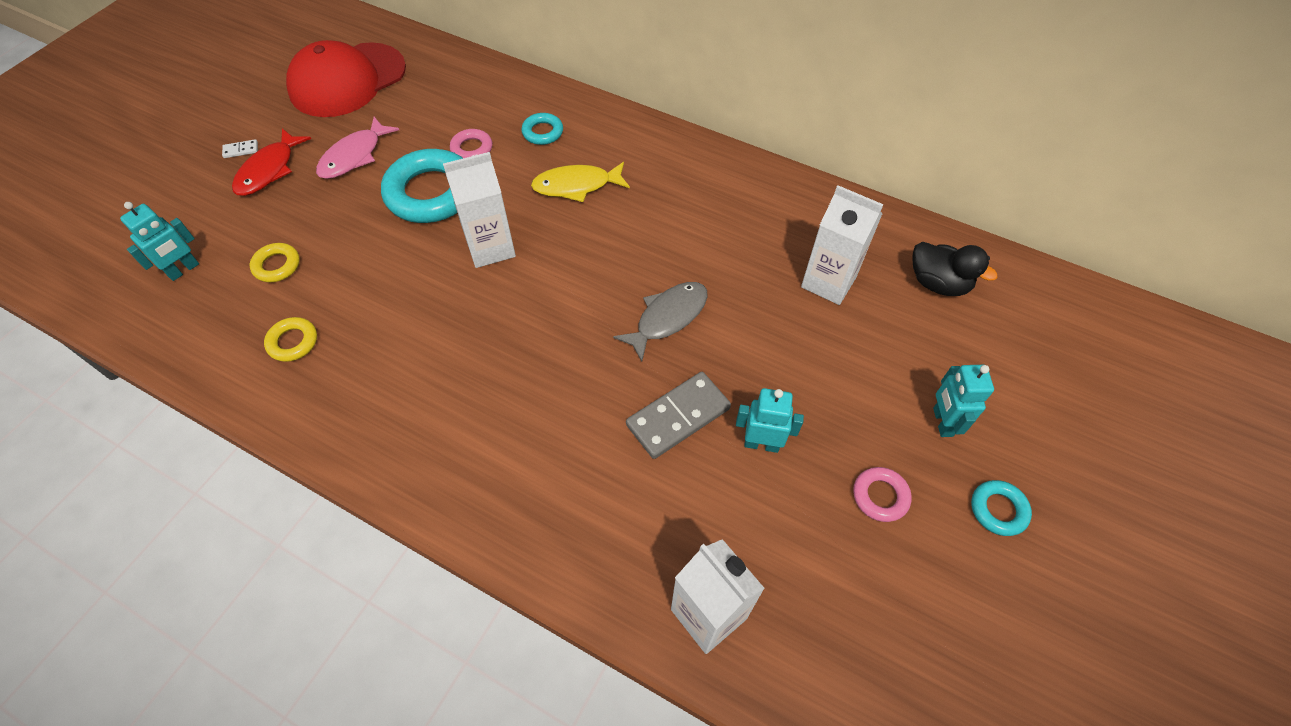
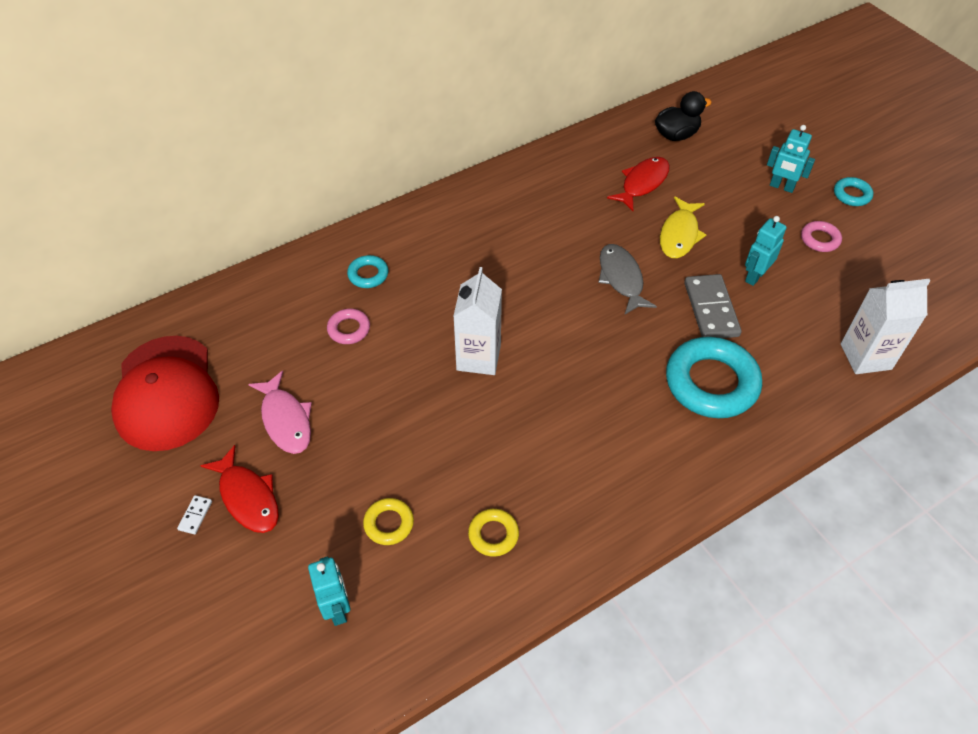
camera: 60 degrees left, 5 degrees down
turquoise ring [381,149,463,223] -> turquoise ring moved to [666,337,762,418]
yellow fish [531,162,630,202] -> yellow fish moved to [660,196,706,258]
white carton [801,185,884,305] -> red fish [607,157,670,211]

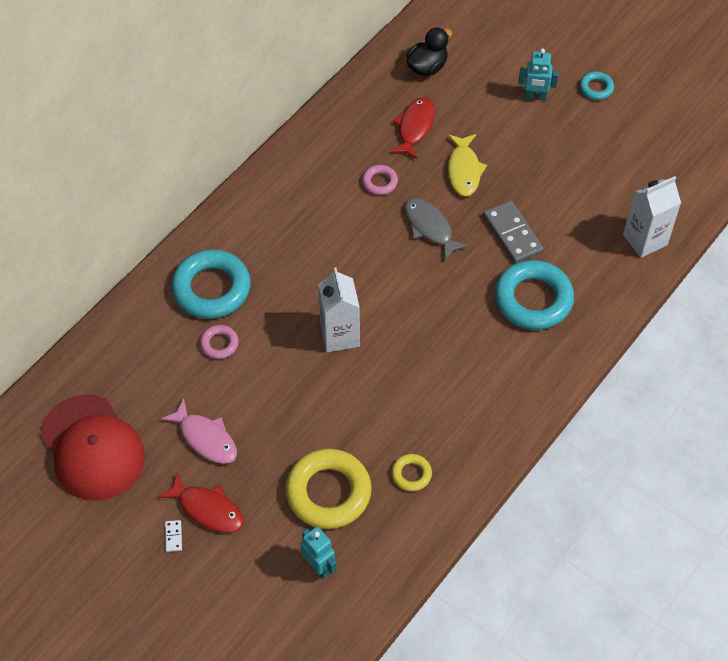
camera: 20 degrees left, 5 degrees up
turquoise ring [347,255,388,288] -> turquoise ring [171,249,251,319], size x2.09
yellow ring [363,498,414,545] -> yellow ring [285,449,372,529], size x2.09
turquoise robot [745,216,787,286] -> none
pink ring [801,221,842,252] -> pink ring moved to [362,165,398,195]

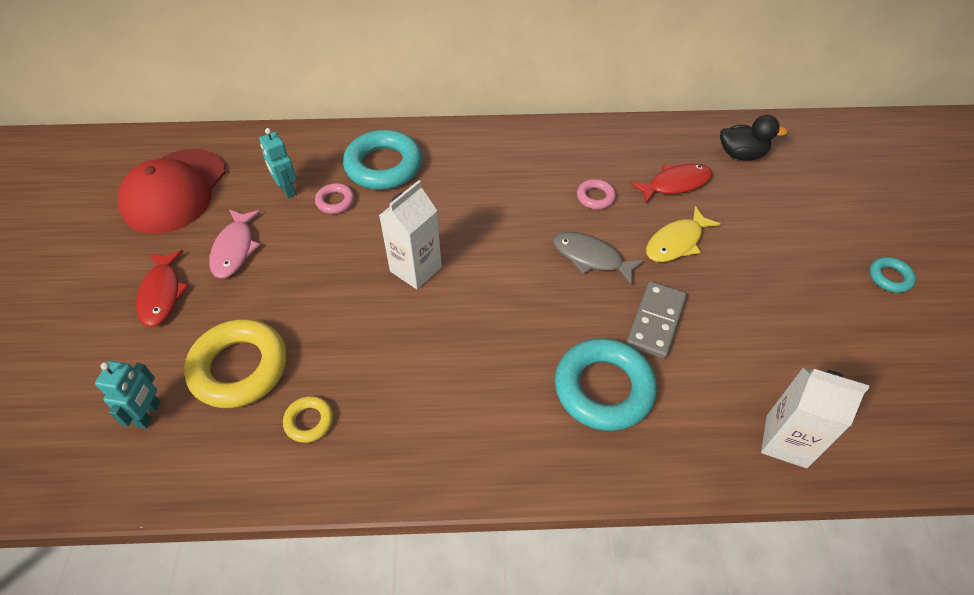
camera: 50 degrees right, 5 degrees down
white domino [165,520,182,552] -> none
grey fish [404,197,469,260] -> grey fish turned 75 degrees counterclockwise [553,232,645,284]
turquoise robot [518,49,559,101] -> turquoise robot moved to [259,128,297,198]

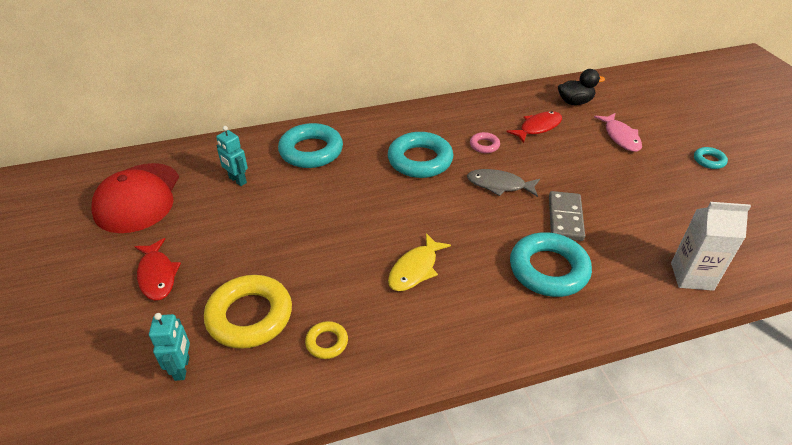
camera: 15 degrees left, 10 degrees down
pink fish [209,209,261,278] -> pink fish moved to [594,113,642,152]
pink ring [315,183,354,214] -> none
white carton [379,180,442,289] -> none
yellow fish [646,206,721,262] -> yellow fish moved to [388,233,451,291]
none -> turquoise ring [388,132,453,178]

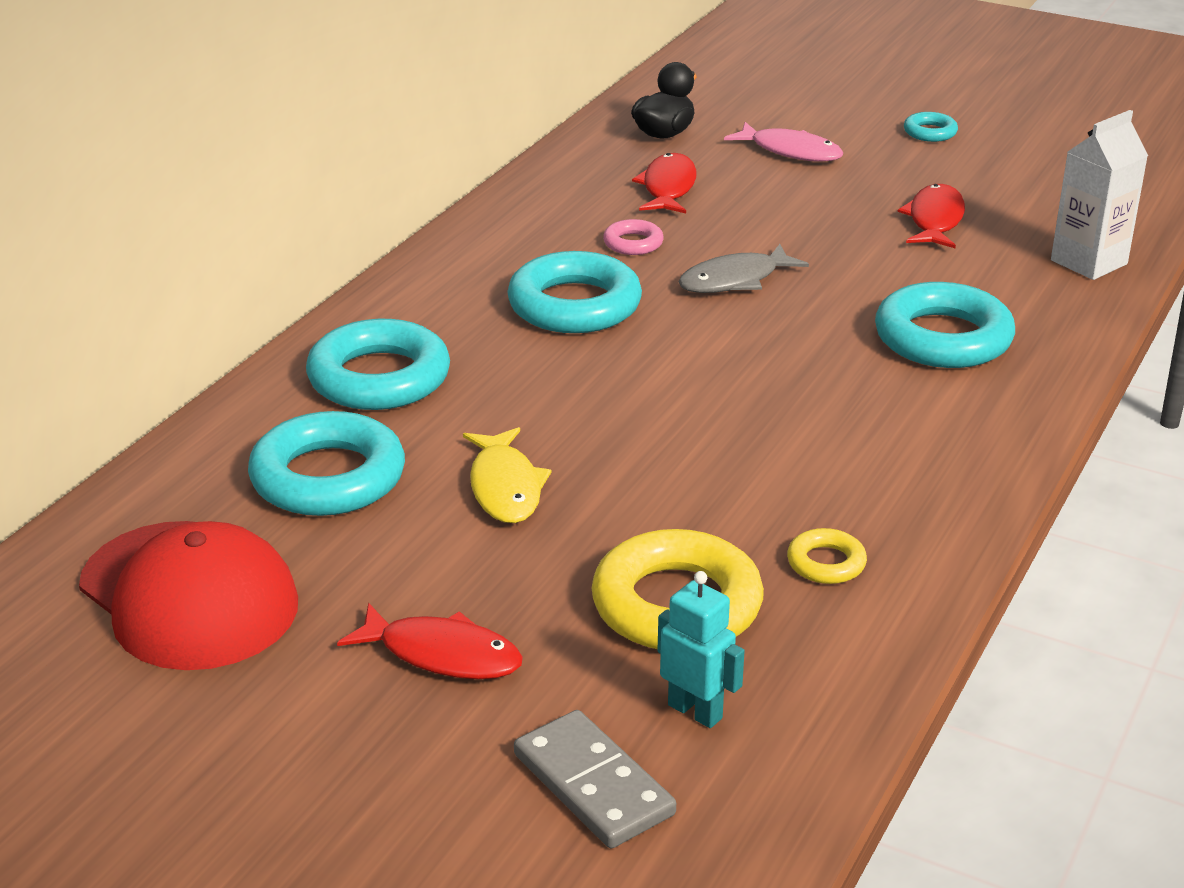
camera: 45 degrees left, 10 degrees down
turquoise robot [216,126,248,186] -> turquoise ring [248,411,405,516]
yellow fish [388,233,451,291] -> yellow fish moved to [463,427,552,523]
grey domino [549,191,585,241] -> grey domino moved to [514,710,676,848]
none -> red fish [898,184,965,248]

